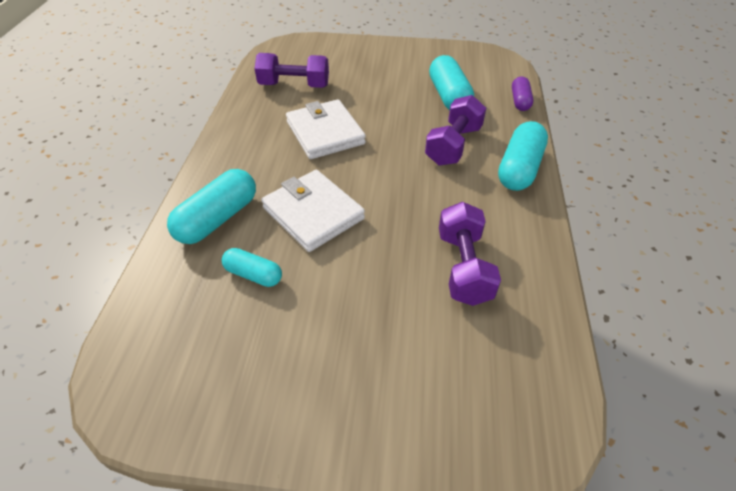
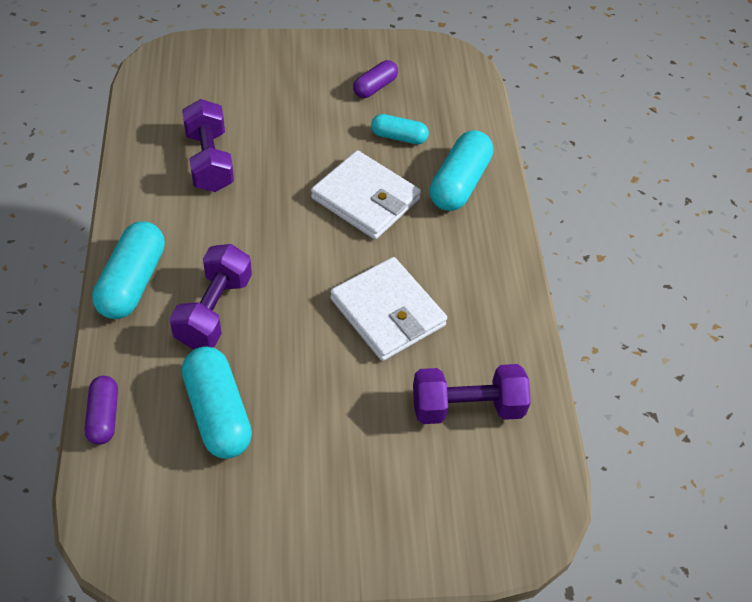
camera: 165 degrees right, 5 degrees up
none -> purple capsule [353,60,398,98]

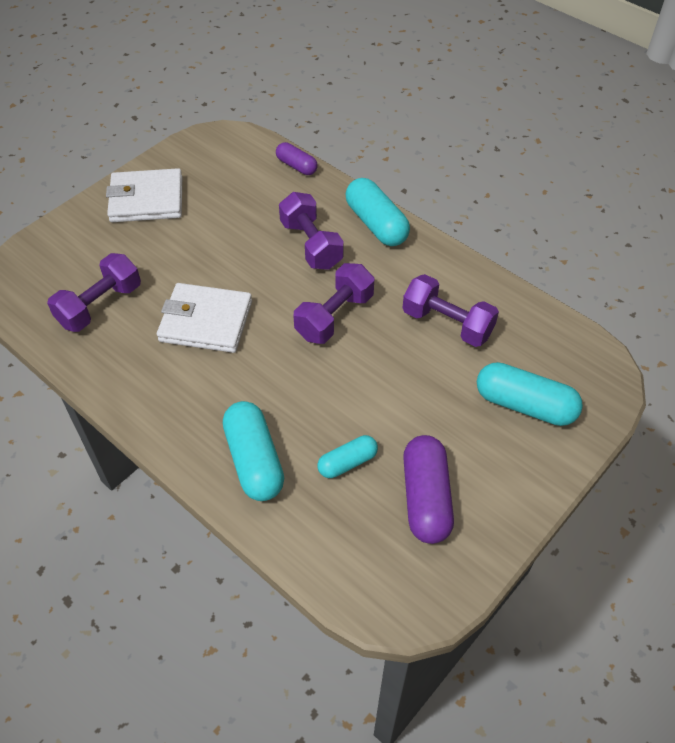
camera: 140 degrees right, 0 degrees up
turquoise capsule [182,347,252,459] -> turquoise capsule moved to [477,362,583,426]
white wallet [311,150,421,239] -> white wallet moved to [106,168,182,222]
purple capsule [353,60,398,98] -> purple capsule [403,435,454,544], size x1.69
none -> purple dumbbell [293,263,374,344]

